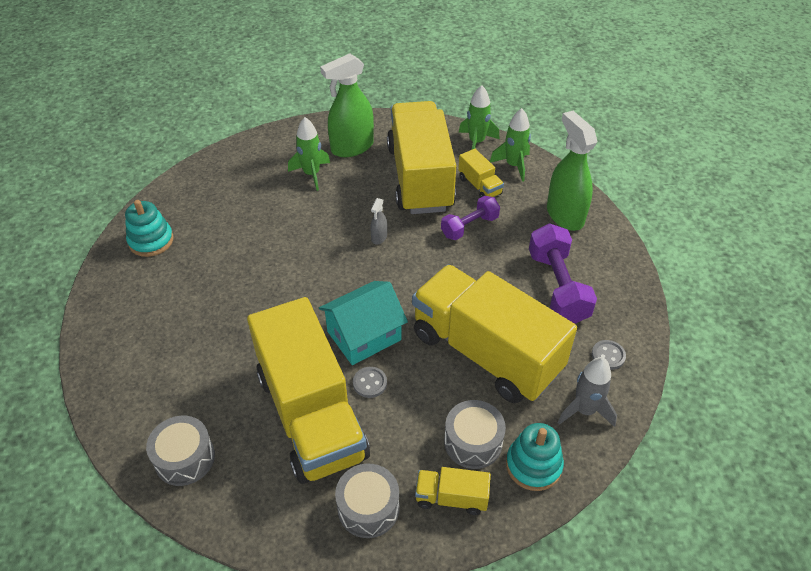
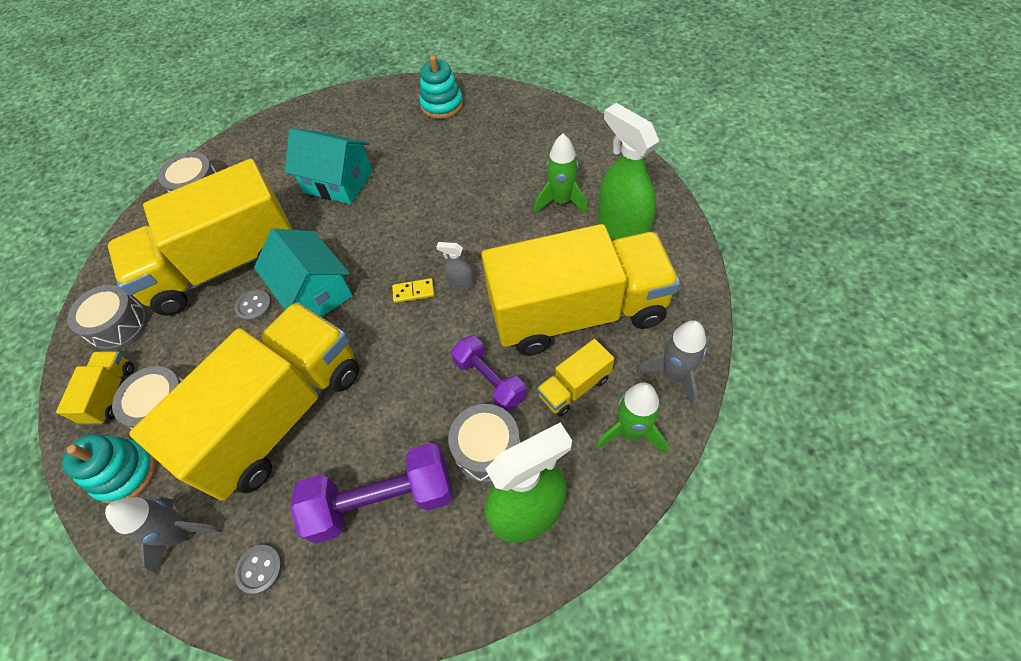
camera: 90 degrees right, 10 degrees up
green rocket [459,85,499,149] -> grey rocket [637,320,706,408]
none -> turquoise house [285,128,373,204]
none -> yellow domino [392,278,434,303]
none -> grey drum [448,404,520,483]

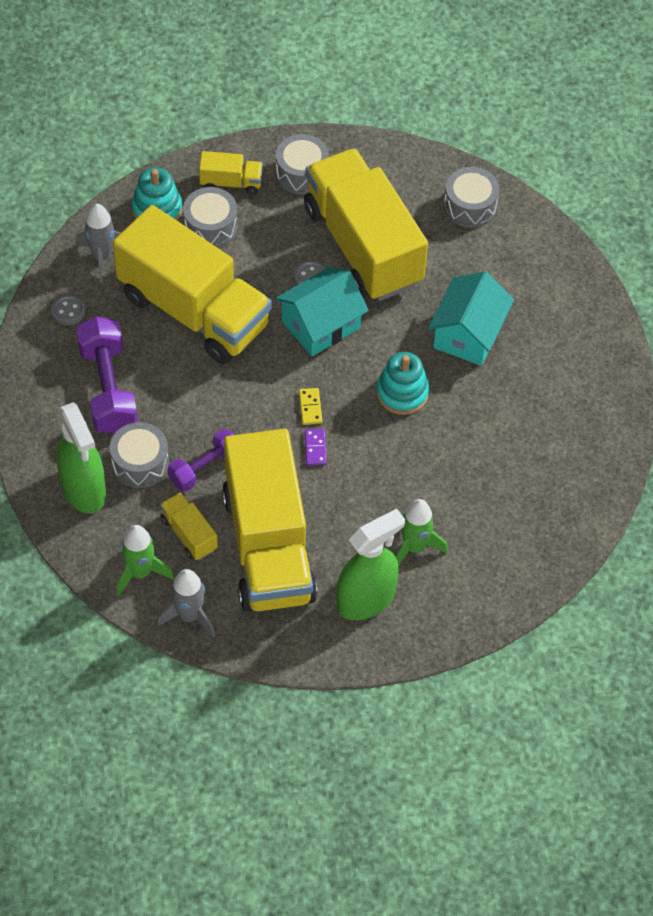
camera: 85 degrees right, 0 degrees up
turquoise stacking toy [419,56,463,119] -> turquoise stacking toy moved to [376,352,429,415]
grey spray bottle [437,242,475,290] -> purple domino [305,429,327,466]

